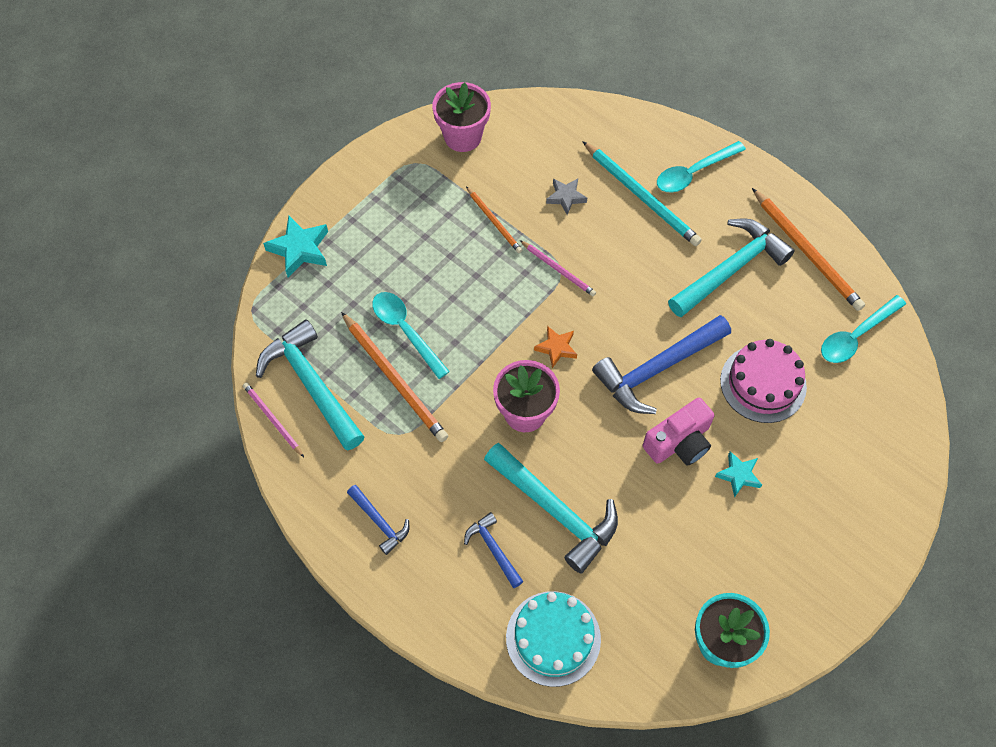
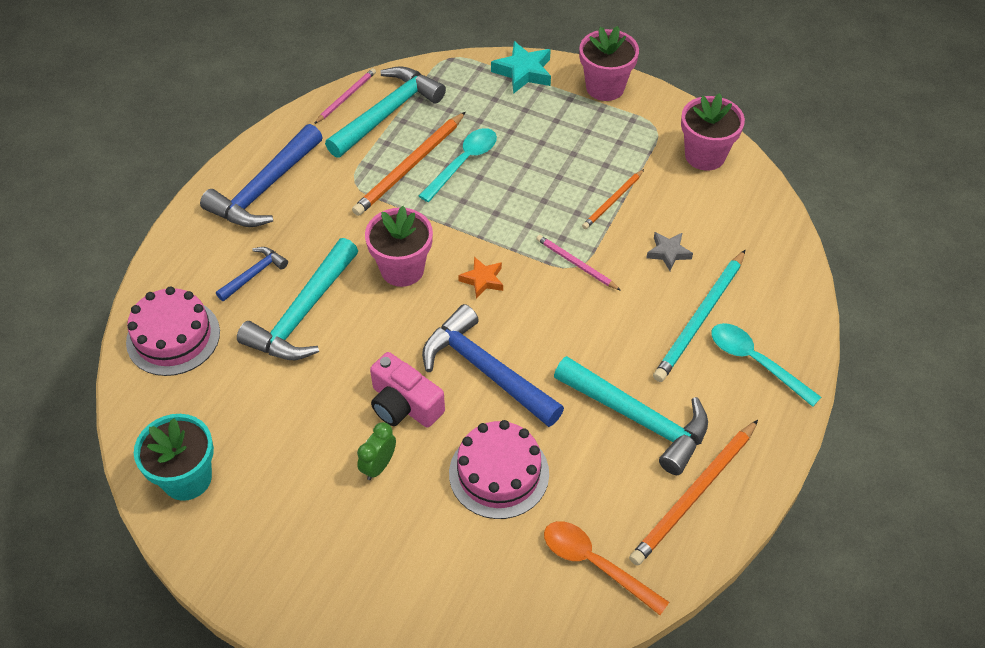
camera: 75 degrees right, 10 degrees down
blue hammer [347,485,409,555] -> blue hammer [200,124,323,227], size x1.97
turquoise cake [506,591,601,687] -> pink cake [126,287,220,376]
pink pencil [520,240,596,296] -> pink pencil turned 105 degrees clockwise [536,235,621,291]
turquoise star [715,451,762,498] -> green clock [357,422,396,480]
turquoise spoon [821,295,906,363] -> orange spoon [544,521,669,615]
none -> pink flower pot [579,26,639,101]

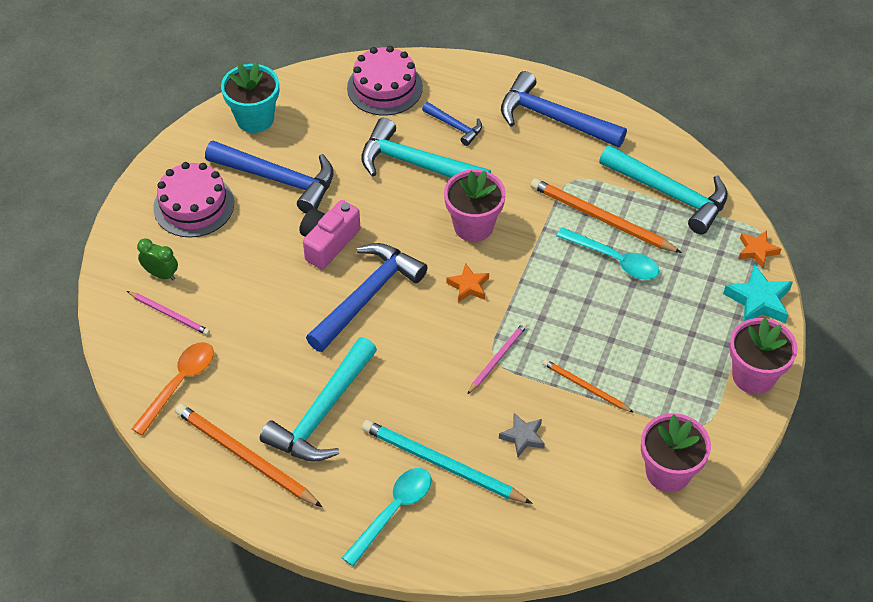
camera: 85 degrees right, 0 degrees up
pink pencil [314,68,376,124] -> pink pencil moved to [127,291,210,335]
green clock [357,422,396,480] -> green clock moved to [137,238,178,280]
pink cake [449,420,549,519] -> pink cake moved to [153,162,234,237]
none -> blue hammer [205,141,334,213]
none -> orange star [738,230,781,268]

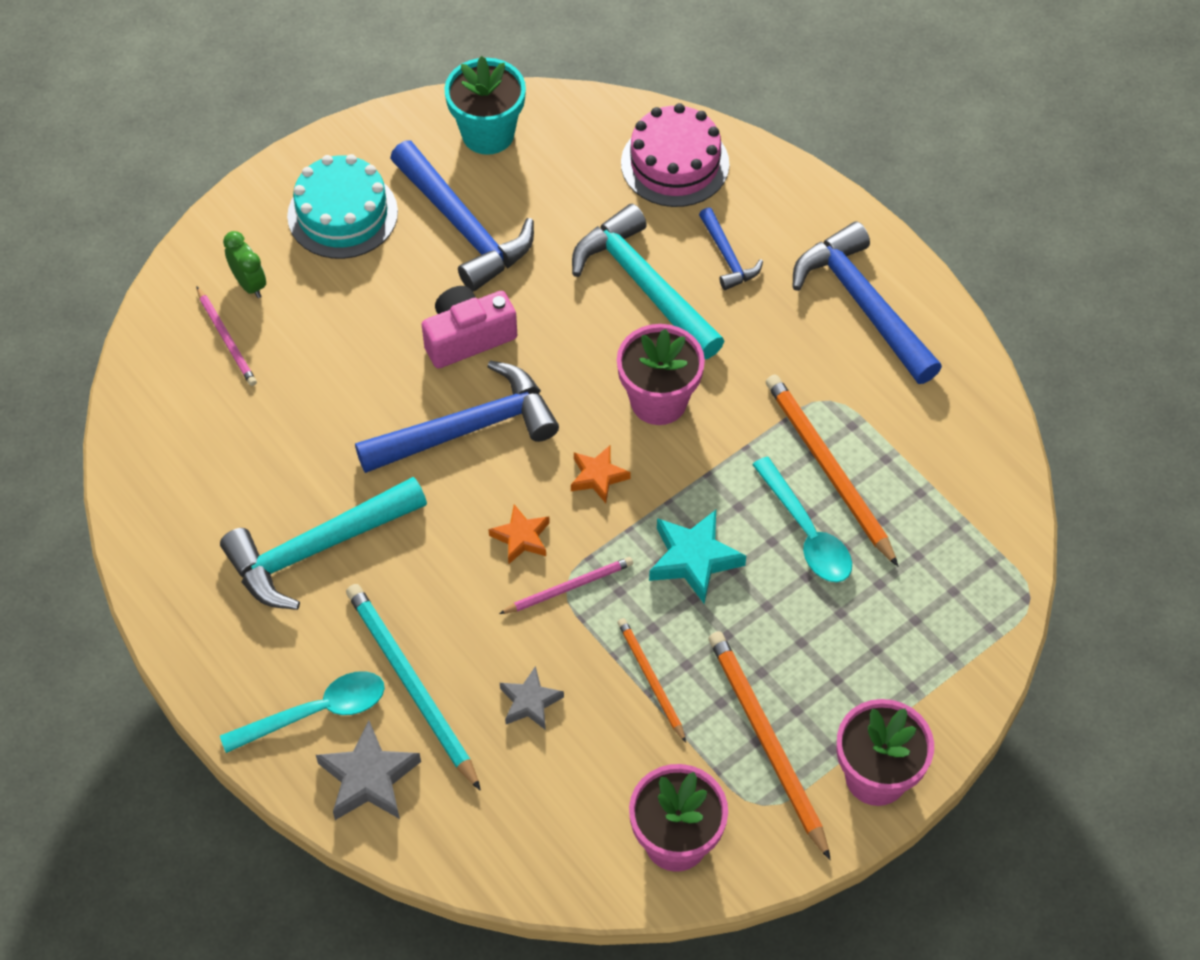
camera: 30 degrees right, 5 degrees up
orange spoon [131,342,214,436] -> none
pink cake [153,162,234,237] -> turquoise cake [287,154,398,259]
orange pencil [175,404,322,507] -> orange pencil moved to [709,631,831,860]
turquoise hammer [599,145,728,234] -> none
turquoise star [723,264,793,323] -> turquoise star moved to [649,510,746,604]
orange star [738,230,781,268] -> orange star moved to [488,504,550,564]
none -> grey star [316,720,421,820]

